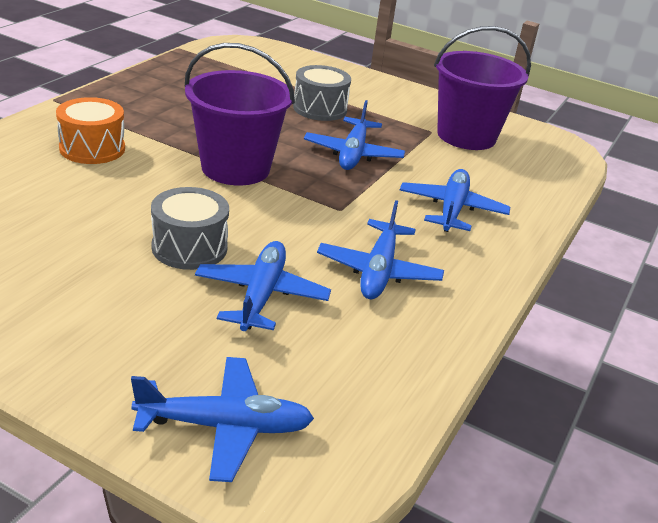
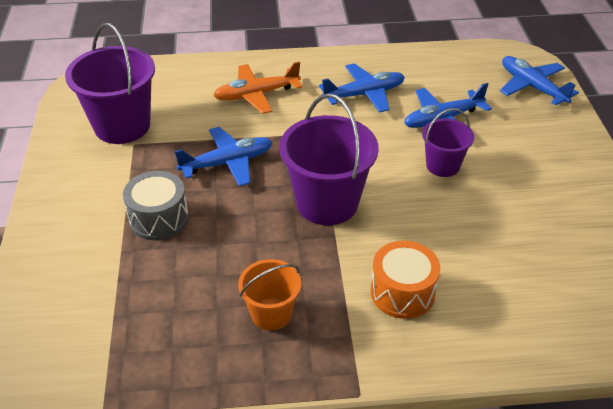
camera: 120 degrees left, 10 degrees up
grey drum [151,187,229,270] -> purple bucket [422,108,474,177]
blue plane [400,169,510,232] -> orange plane [213,61,302,114]
none -> orange bucket [238,259,301,331]

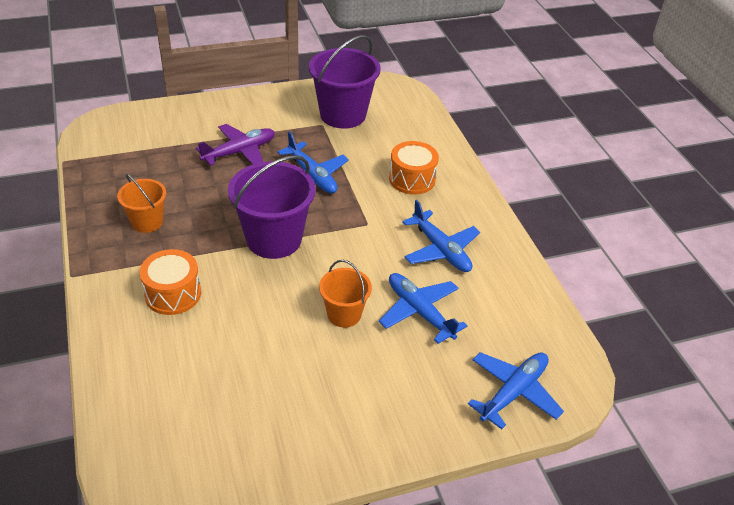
camera: 75 degrees right, 0 degrees up
grey drum [123,171,189,240] -> purple plane [196,124,275,166]
orange plane [213,61,302,114] -> orange drum [389,141,439,195]
purple bucket [422,108,474,177] -> orange bucket [319,260,372,328]

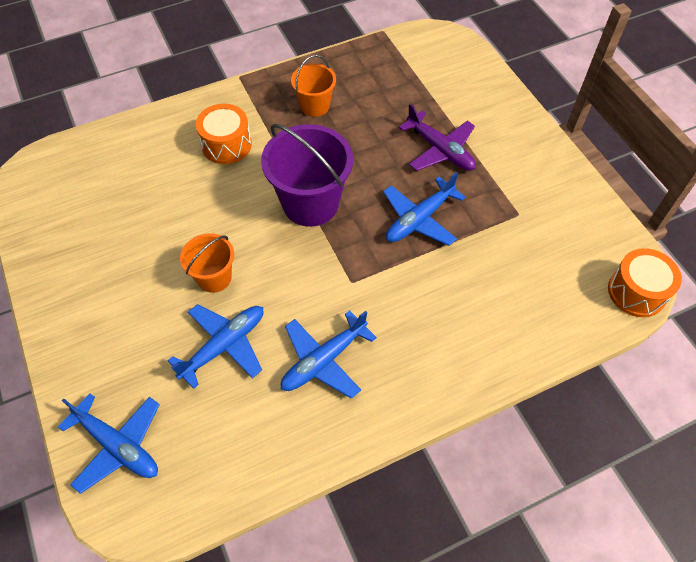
camera: 85 degrees right, 15 degrees up
purple bucket [309,35,381,129] -> none
orange drum [389,141,439,195] -> orange drum moved to [608,248,682,317]

